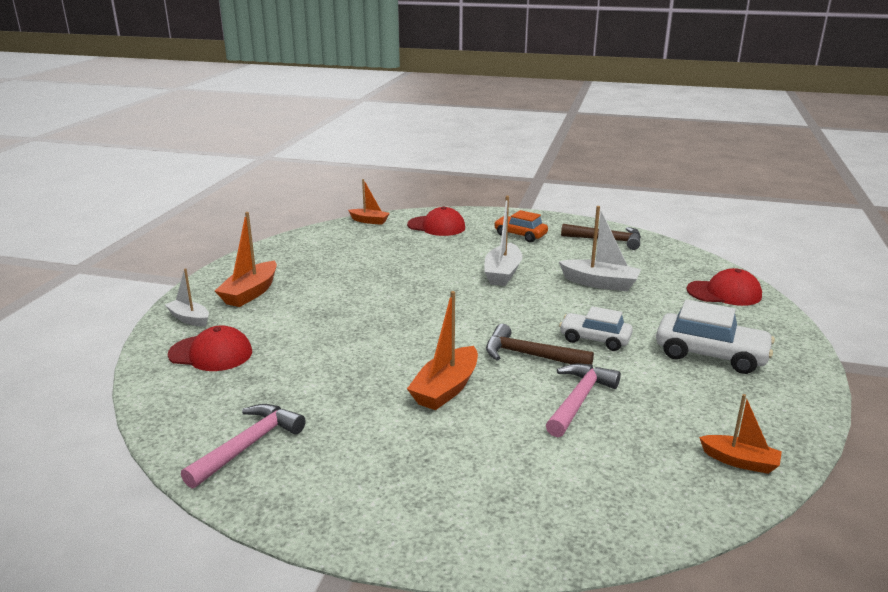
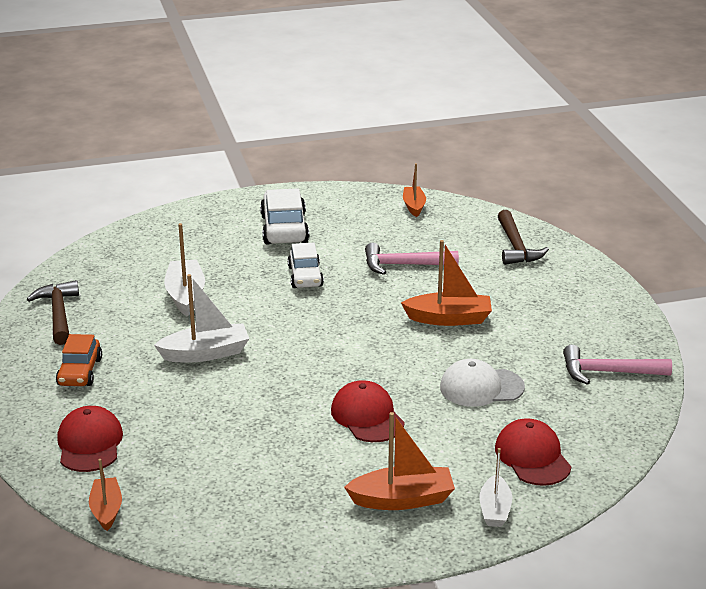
camera: 120 degrees left, 5 degrees up
brown hammer [486,324,594,364] -> brown hammer moved to [498,210,549,265]
red cap [686,268,762,306] -> red cap moved to [331,380,405,442]
none -> white cap [440,359,525,407]

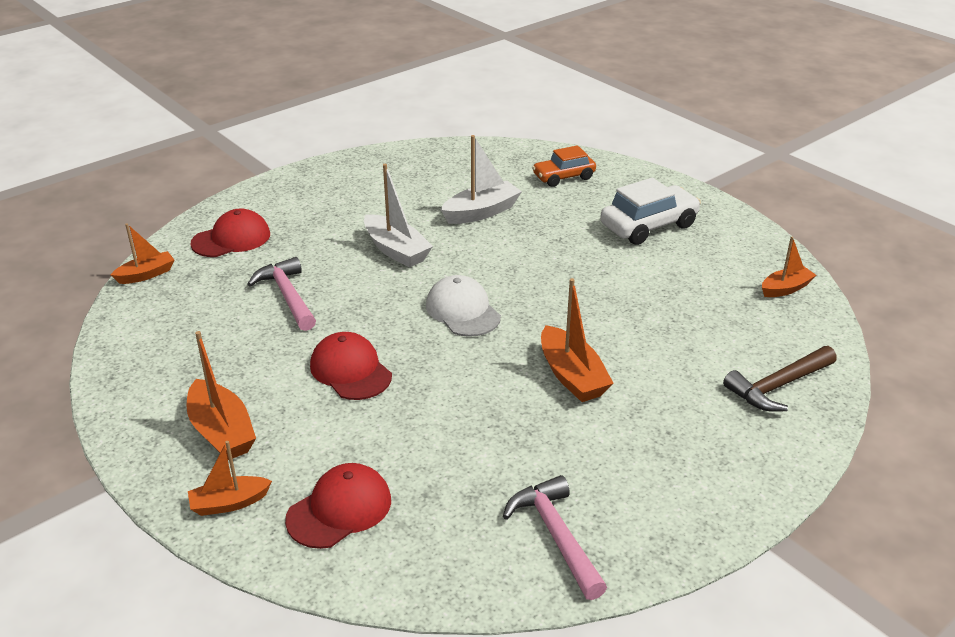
camera: 65 degrees right, 5 degrees up
brown hammer [27,280,79,345] -> none
orange car [56,334,102,386] -> orange car moved to [532,145,596,187]
white car [287,243,324,288] -> none
red cap [331,380,405,442] -> red cap turned 75 degrees counterclockwise [310,332,392,400]
pink hammer [365,243,459,275] -> pink hammer moved to [247,257,316,331]
white cap [440,359,525,407] -> white cap moved to [426,275,501,337]
white boat [479,448,512,527] -> orange boat [188,441,272,516]

